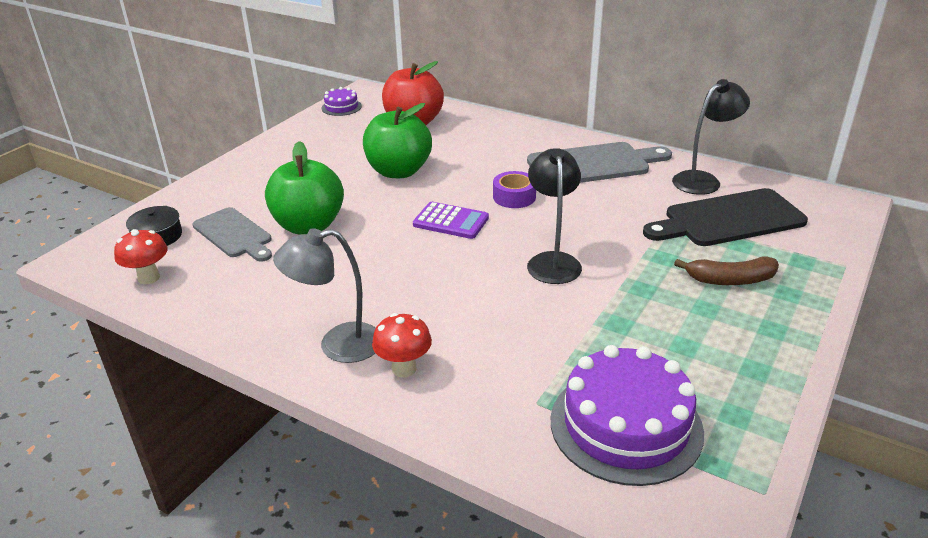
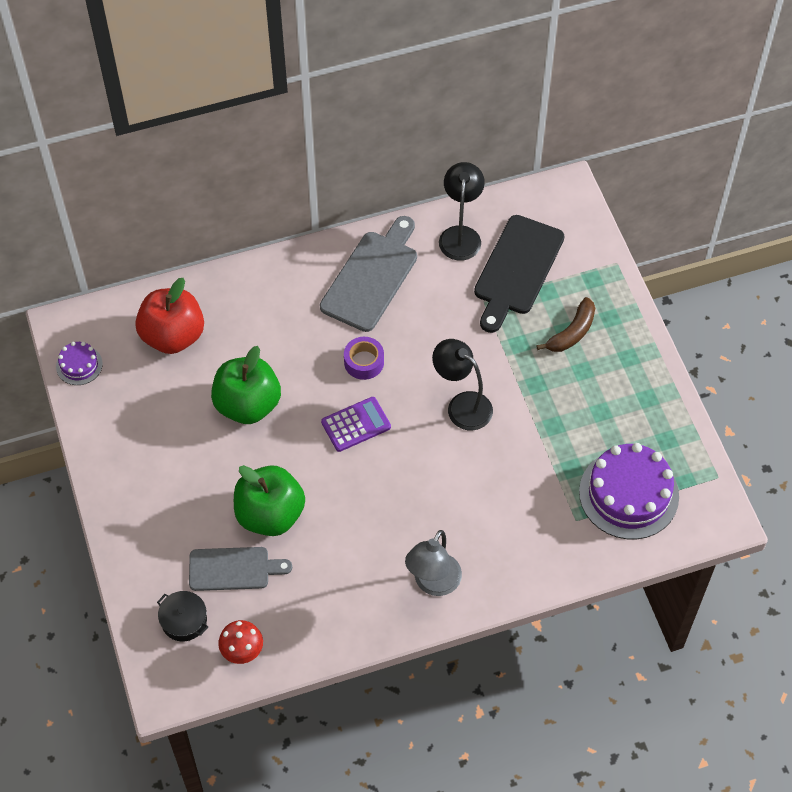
camera: 50 degrees left, 25 degrees up
red mushroom [372,313,432,378] -> none

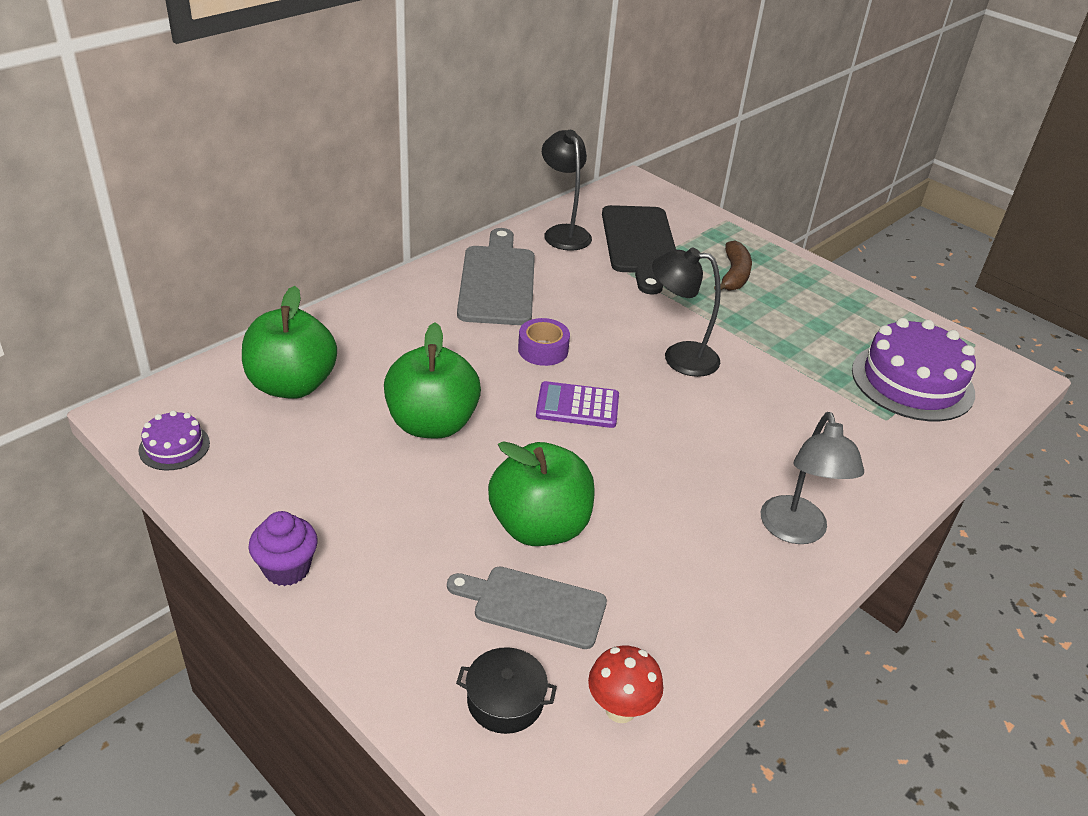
camera: 30 degrees left, 20 degrees down
red apple [135,278,204,354] -> green apple [242,286,337,399]
grey cutting board [189,547,292,591] -> grey cutting board turned 135 degrees counterclockwise [447,567,607,649]
purple calculator [321,397,391,452] -> purple calculator turned 120 degrees counterclockwise [536,381,619,428]
none -> purple cupcake [249,511,318,586]

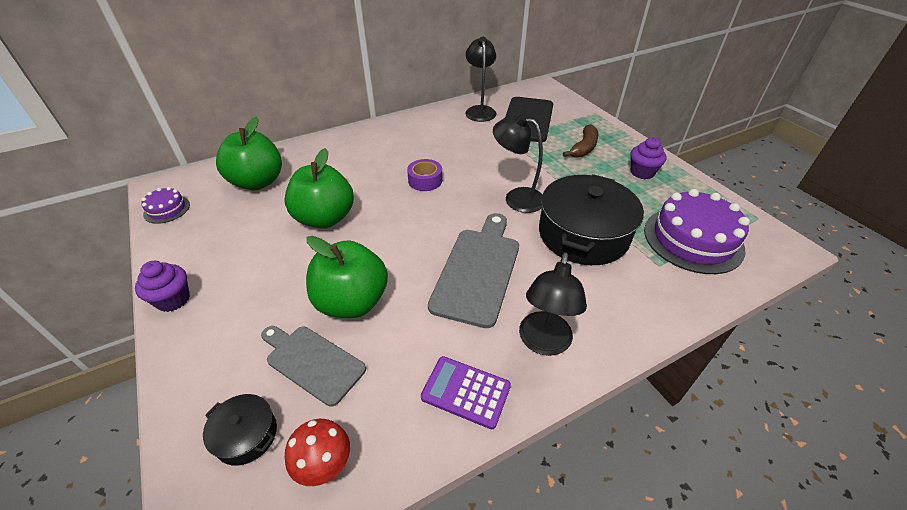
camera: 20 degrees right, 5 degrees up
grey cutting board [457,228,535,325] -> grey cutting board moved to [428,213,519,328]
purple calculator [536,381,619,428] -> purple calculator moved to [421,356,511,429]
grey lamp [761,412,864,544] -> black lamp [519,252,587,356]
none -> black pot [539,174,644,265]
none -> purple cupcake [630,137,667,179]

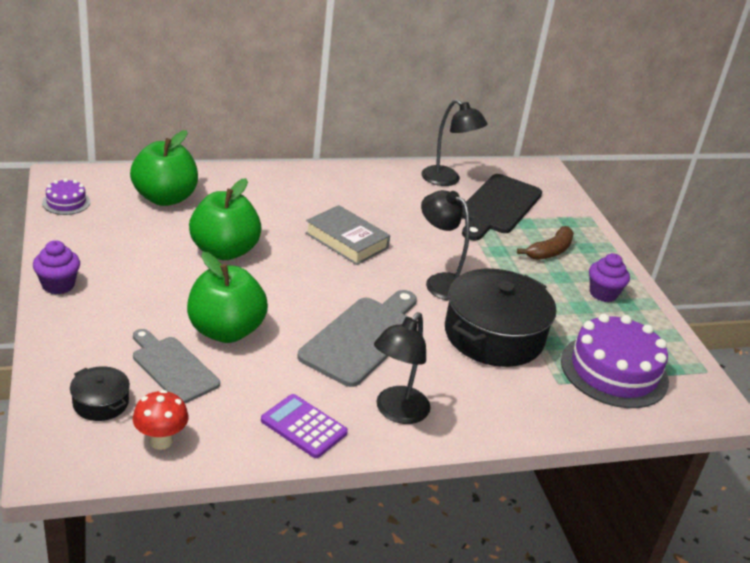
camera: 10 degrees right, 10 degrees down
purple tape [407,159,442,191] -> grey book [305,205,390,265]
black lamp [465,37,496,122] -> black lamp turned 120 degrees clockwise [422,99,487,186]

